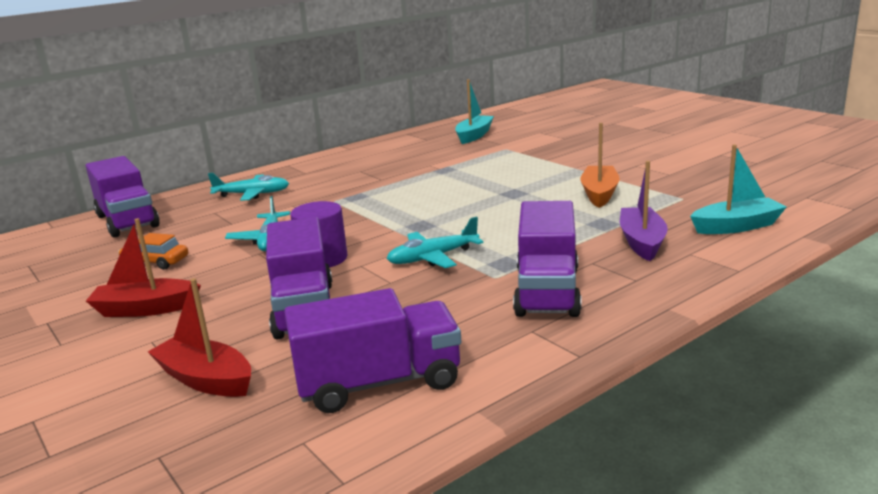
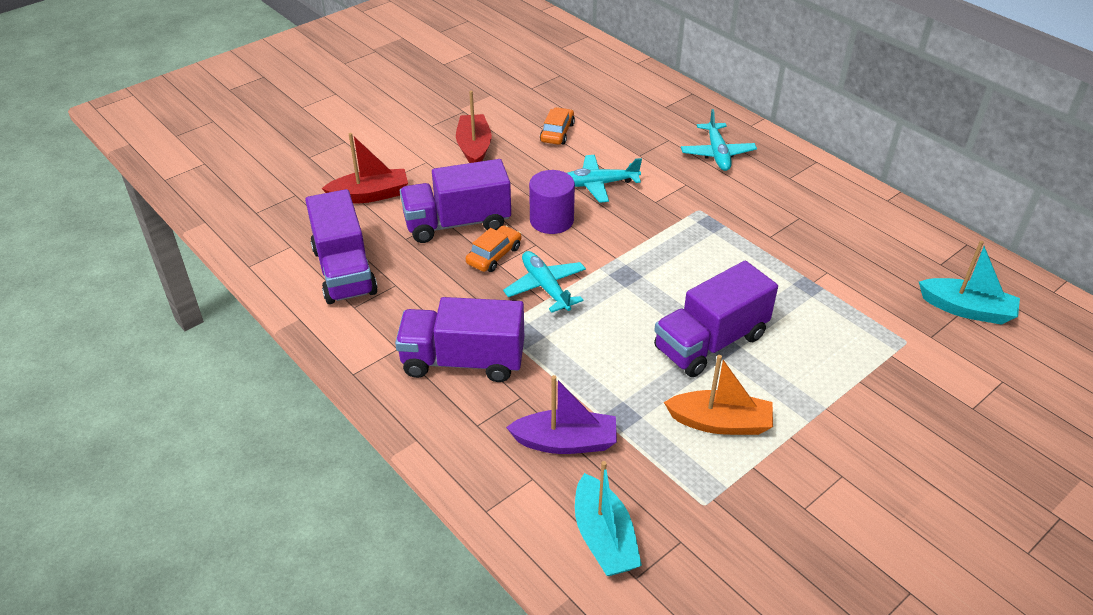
camera: 85 degrees right, 20 degrees up
purple truck [86,156,160,238] -> purple truck moved to [654,261,778,377]
red boat [148,278,251,397] -> red boat turned 45 degrees clockwise [322,133,408,204]
none -> orange car [466,225,522,272]

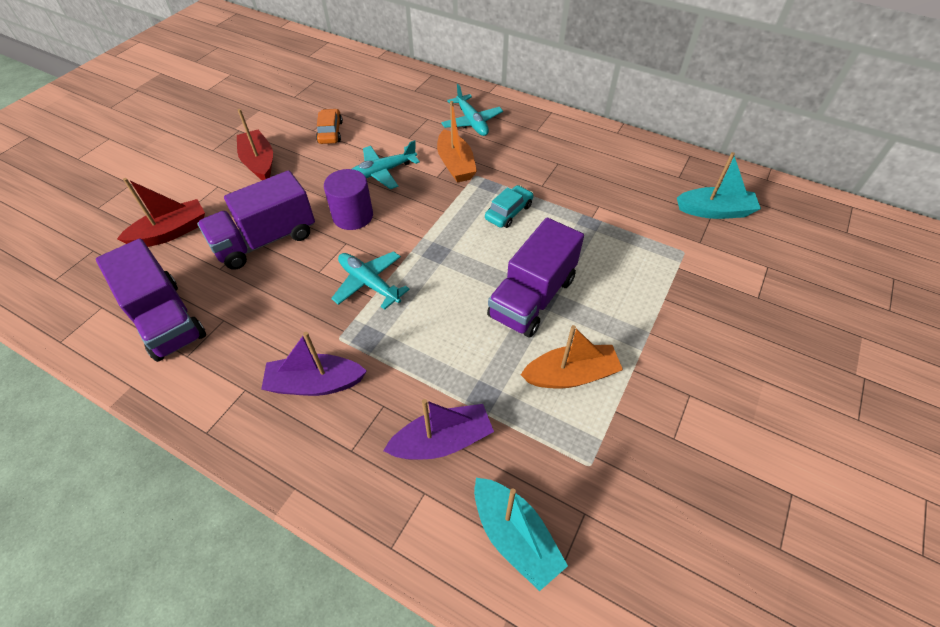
camera: 20 degrees left, 10 degrees up
purple truck [395,297,524,382] -> purple boat [261,332,367,396]
orange car [466,225,522,272] -> none
none -> orange boat [437,101,477,183]
none -> turquoise car [485,185,533,228]

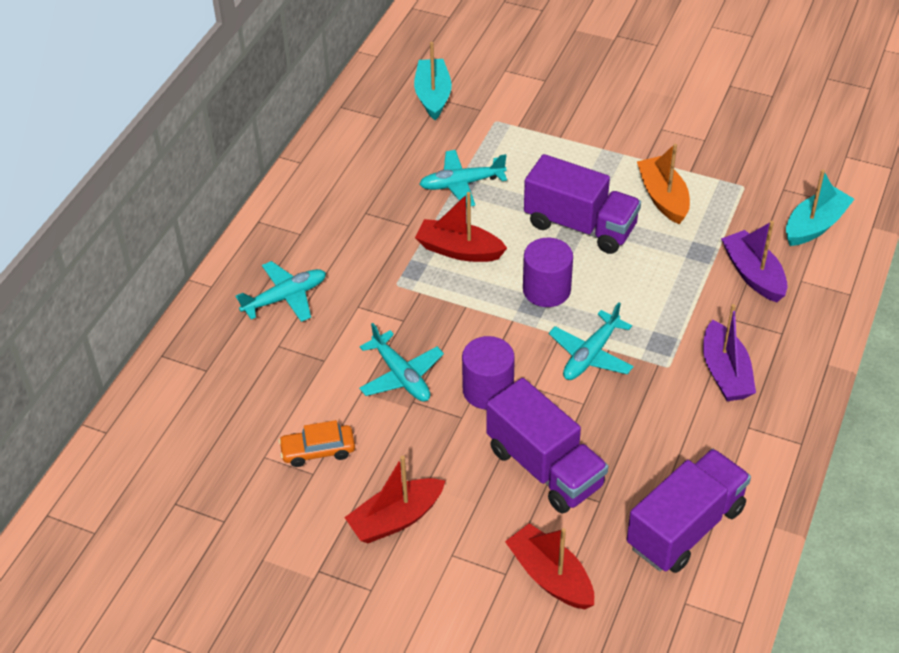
camera: 95 degrees left, 5 degrees down
orange boat [437,101,477,183] -> none
turquoise car [485,185,533,228] -> red boat [415,192,507,262]
none -> turquoise plane [419,150,507,207]
none -> purple cylinder [523,238,573,307]

